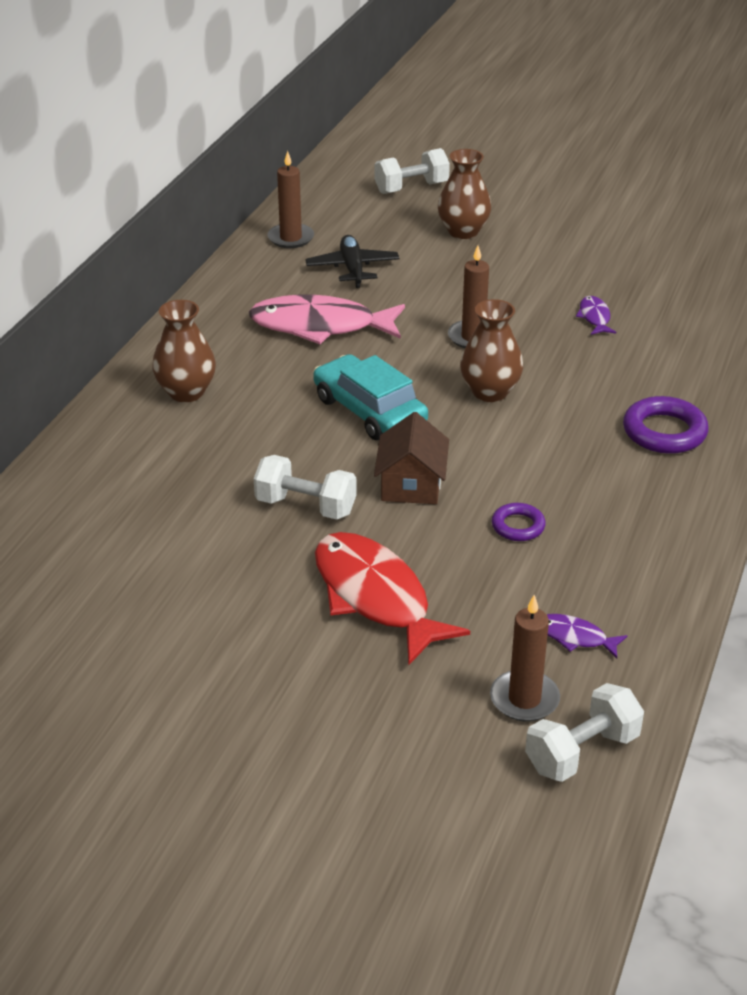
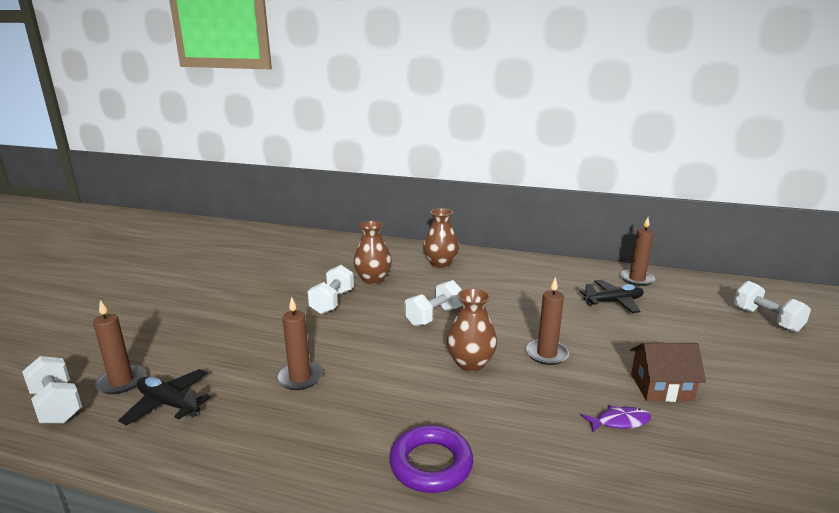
camera: 85 degrees right, 15 degrees down
pink fish [249,295,405,344] -> none
turquoise car [313,354,428,440] -> white dumbbell [405,280,462,326]
red fish [315,532,470,665] -> none
brown house [374,412,449,504] -> brown house moved to [630,343,706,402]
brown vase [438,149,491,239] -> brown vase moved to [353,221,392,284]
purple ring [492,503,546,541] -> brown candle [277,297,323,390]
purple fish [546,614,627,658] -> black plane [118,369,211,426]

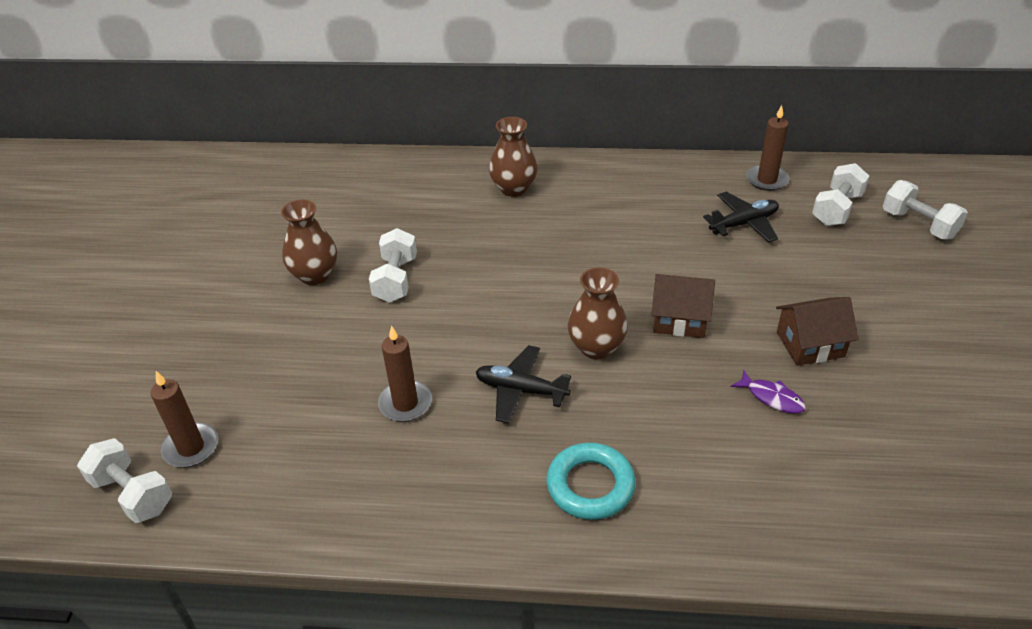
camera: 10 degrees left, 20 degrees up
black plane [118,369,211,426] -> black plane moved to [476,345,571,424]
brown vase [353,221,392,284] -> brown vase moved to [281,200,337,285]
purple ring [389,425,473,493] -> turquoise ring [546,443,636,520]
white dumbbell [405,280,462,326] -> white dumbbell moved to [812,163,869,226]
brown candle [526,277,569,365] -> brown house [651,274,715,338]
purple fish [581,405,651,433] -> purple fish turned 60 degrees clockwise [731,370,806,414]

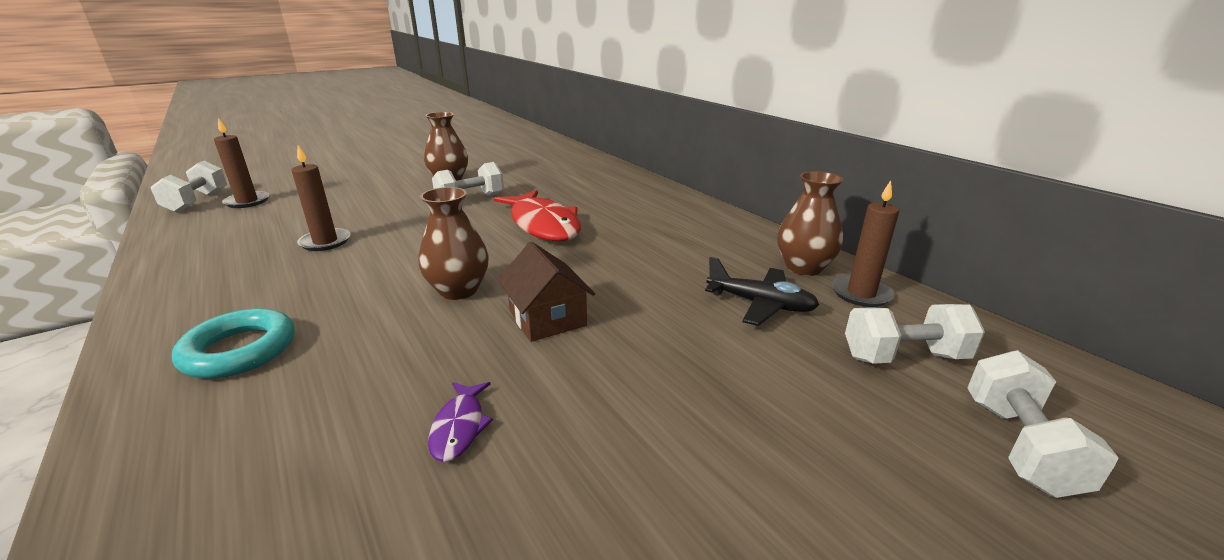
camera: 50 degrees right, 15 degrees down
black plane [476,345,571,424] -> none
brown vase [489,117,538,197] -> brown vase moved to [777,171,843,276]
brown house [776,297,859,366] -> none
none -> red fish [494,190,581,241]

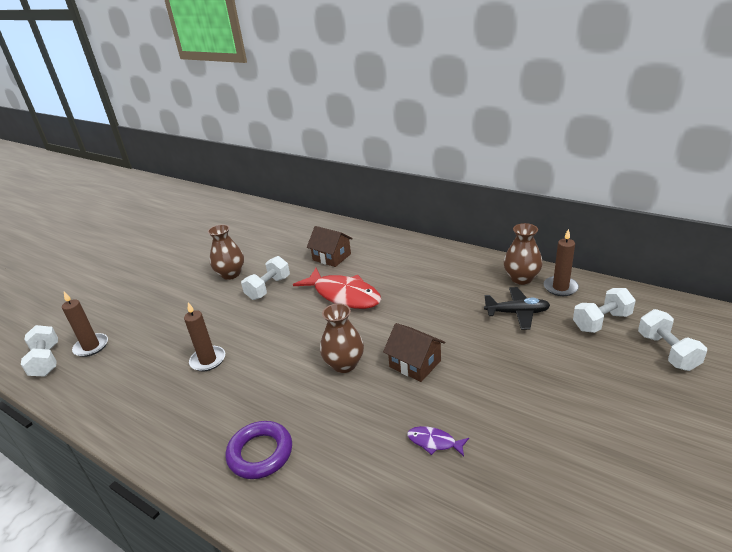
camera: 20 degrees left, 5 degrees up
turquoise ring [172,308,295,379] -> purple ring [226,421,292,479]
purple fish [428,382,493,462] -> purple fish turned 135 degrees clockwise [407,426,469,457]
none -> brown house [307,226,353,267]

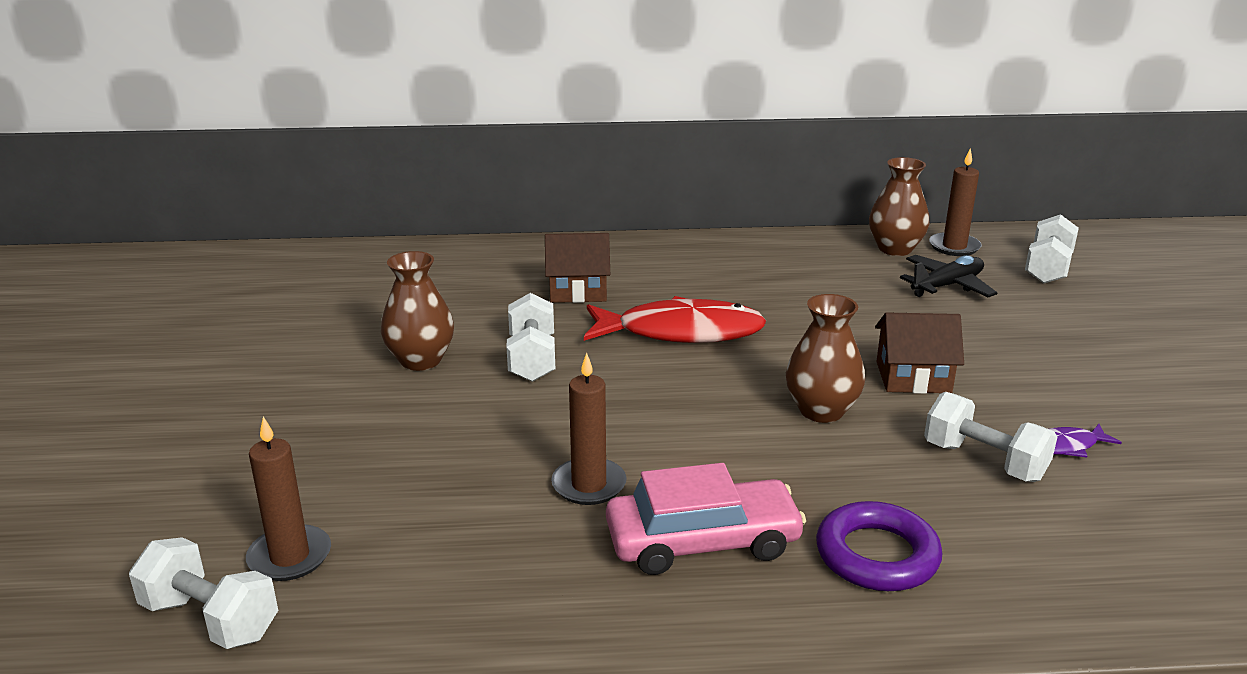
camera: 40 degrees left, 5 degrees down
white dumbbell [638,309,707,371] -> white dumbbell moved to [924,392,1057,482]
none -> pink car [606,463,806,575]

